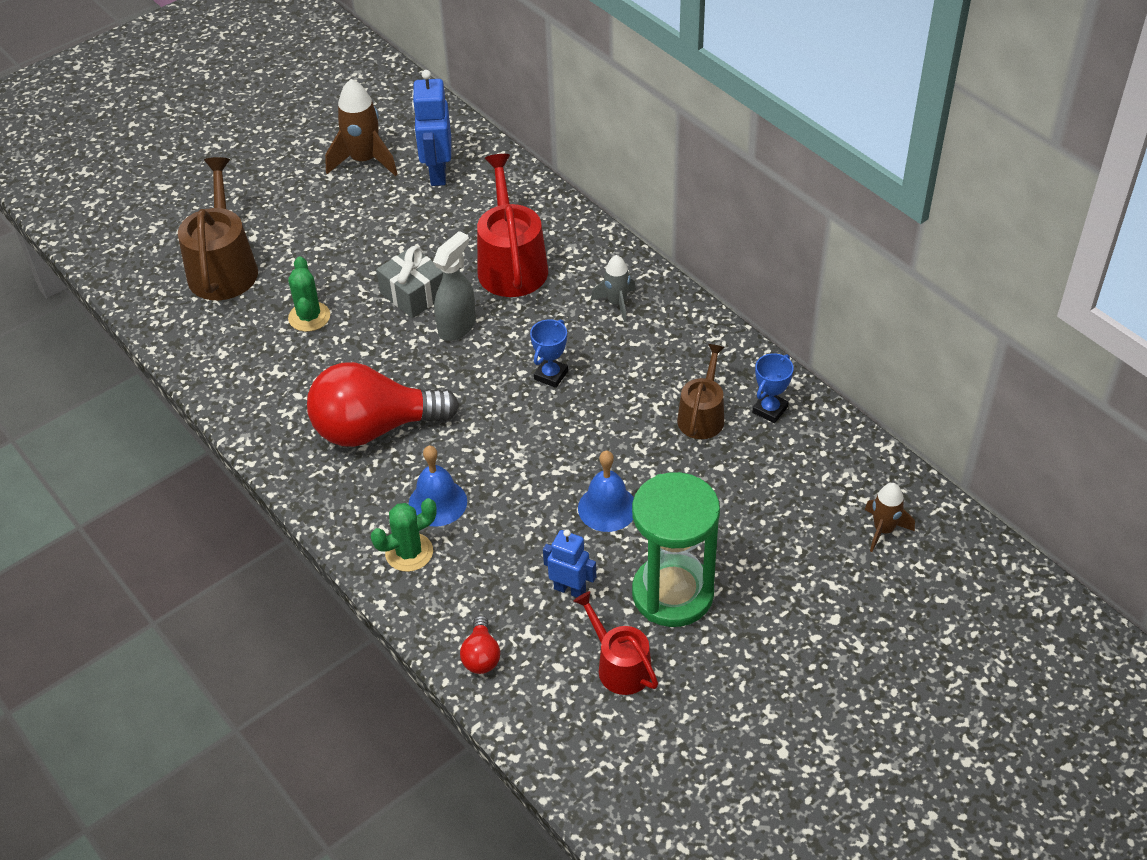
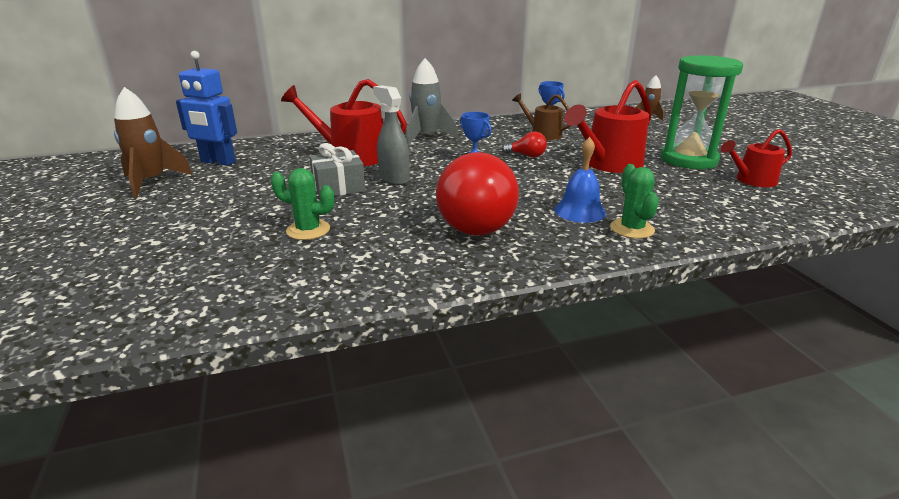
camera: 70 degrees left, 20 degrees down
brown watering can [178,157,258,300] -> none
red light bulb [460,616,500,674] -> red light bulb moved to [502,131,547,157]
blue robot [543,529,596,598] -> none
blue bell [578,451,634,532] -> red watering can [564,80,651,173]
grey rocket [591,255,636,322] -> grey rocket [406,58,458,146], size x1.66

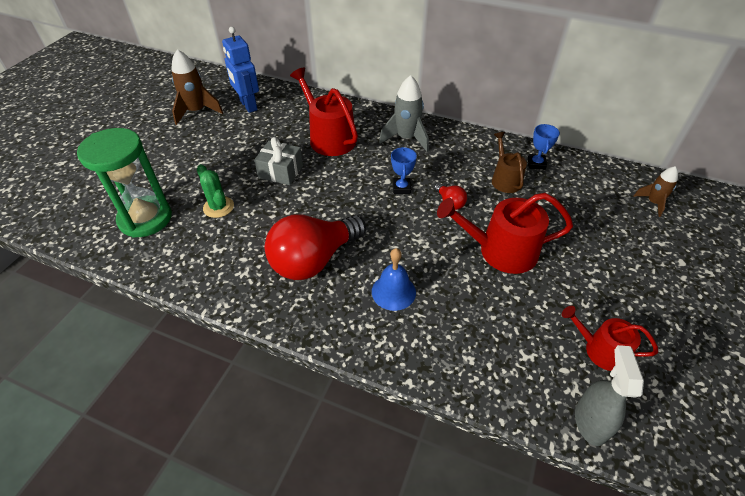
camera: 40 degrees right, 20 degrees up
grey spray bottle [373,85,410,185] -> grey spray bottle moved to [575,345,644,446]
green cactus [610,164,659,239] -> none
green hourglass [661,55,743,169] -> green hourglass moved to [77,128,172,238]

